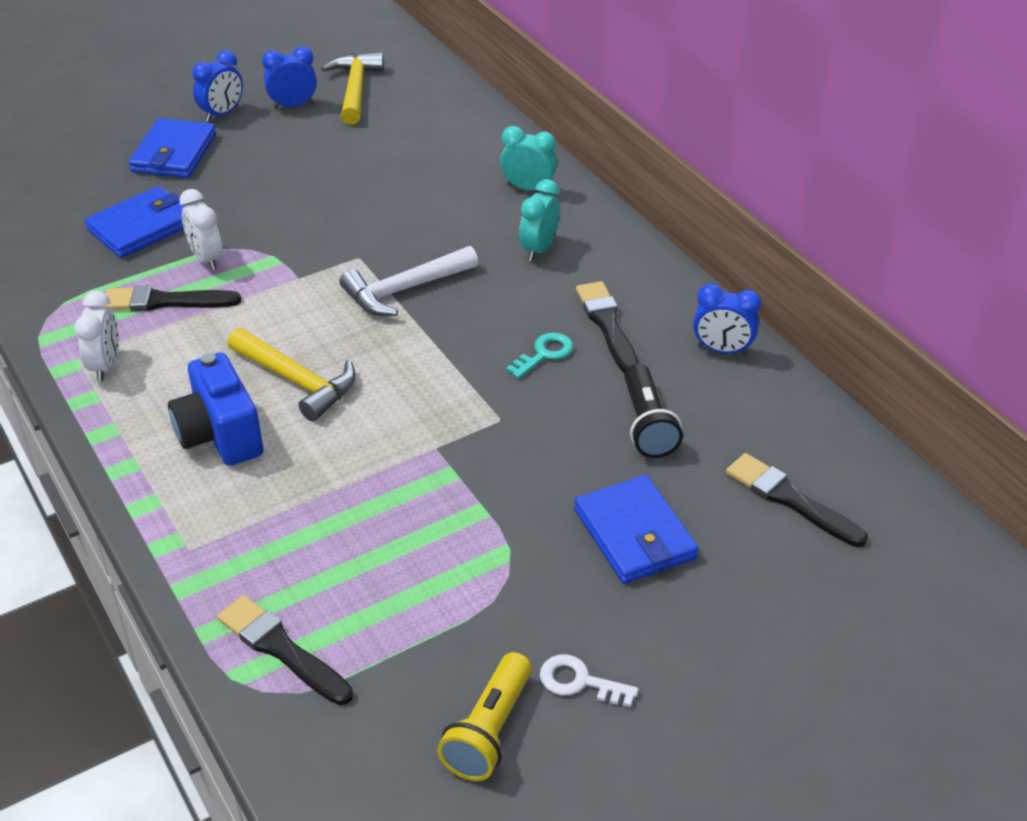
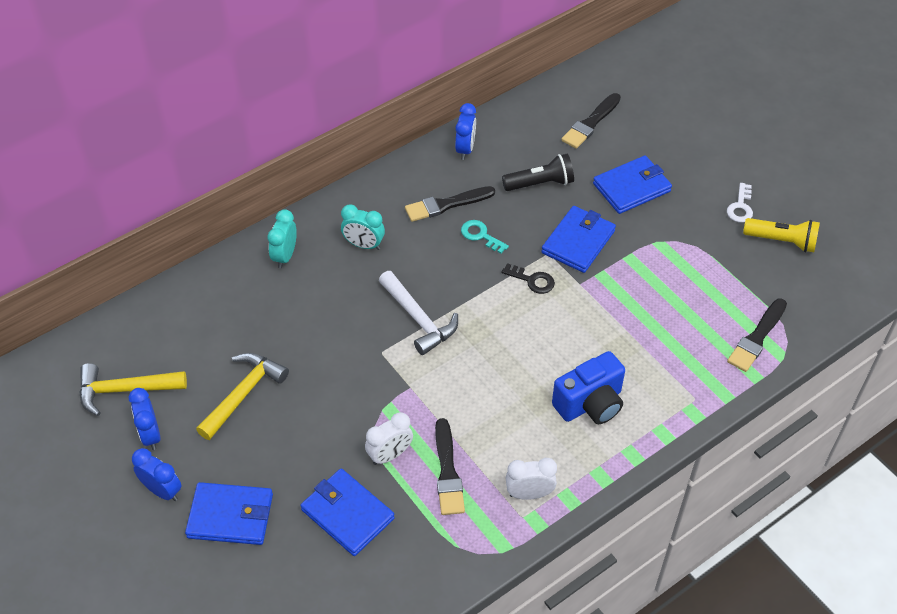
camera: 95 degrees left, 10 degrees up
yellow hammer [227,328,356,421] -> yellow hammer moved to [196,353,289,440]
none -> black key [501,263,555,294]
none -> blue wallet [541,206,616,273]

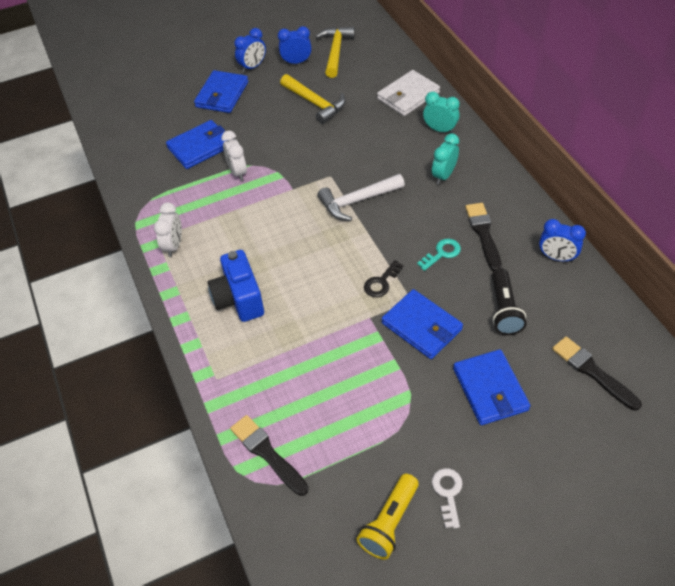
camera: 105 degrees right, 0 degrees up
black brush [435,418,465,515] -> none
white key [727,183,753,222] -> white key turned 60 degrees clockwise [432,468,463,528]
none -> white wallet [377,70,440,116]

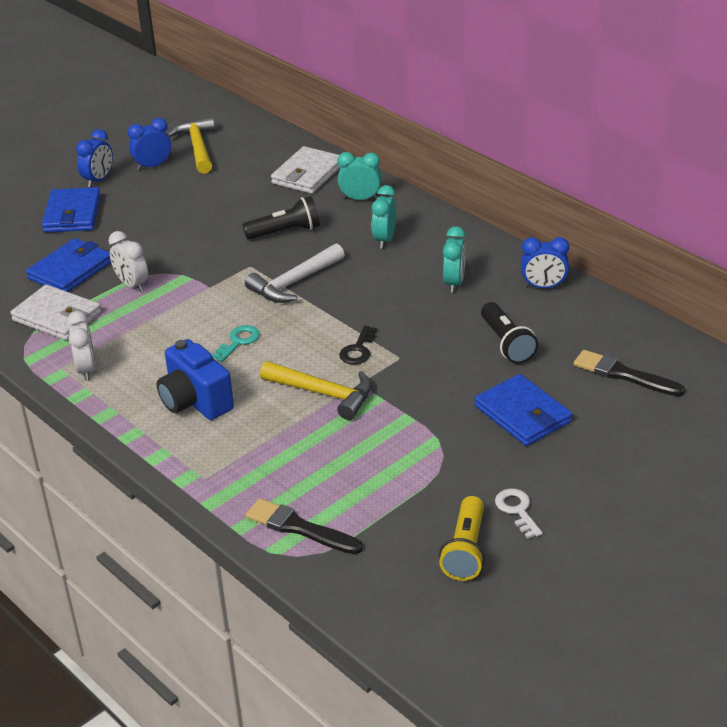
camera: 20 degrees left, 15 degrees down
yellow hammer [280,74,346,124] -> yellow hammer moved to [260,361,372,420]
blue wallet [382,289,463,359] -> none
turquoise key [417,239,461,271] -> turquoise key moved to [212,325,260,362]
black brush [465,203,502,271] -> turquoise clock [443,226,466,293]
none -> white wallet [10,285,101,341]
none -> black flashlight [243,196,320,240]

